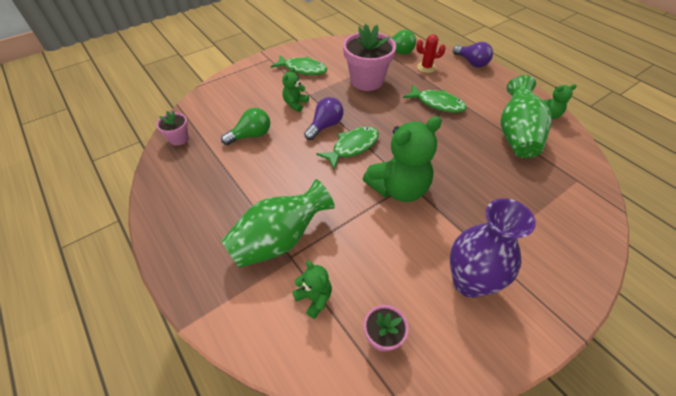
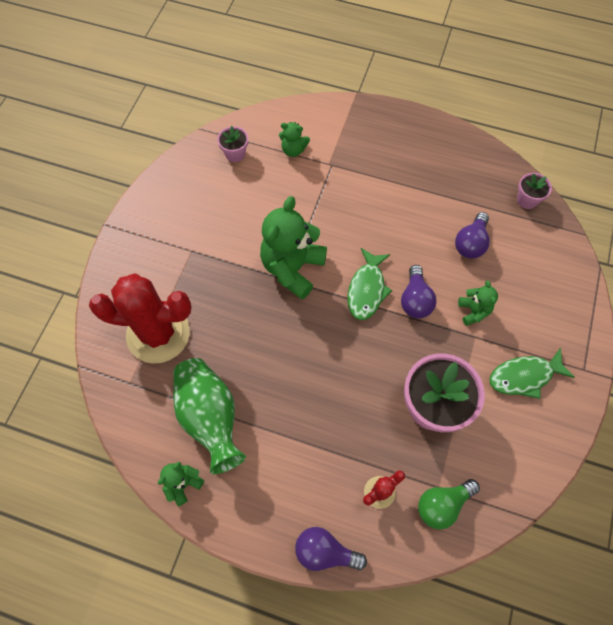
camera: 145 degrees right, 15 degrees up
green light bulb [221,108,270,145] -> purple light bulb [455,212,490,259]
green vase [222,179,335,268] -> none
green fish [403,84,467,113] -> none
purple vase [450,198,536,298] -> none
none -> red cactus [89,273,191,364]

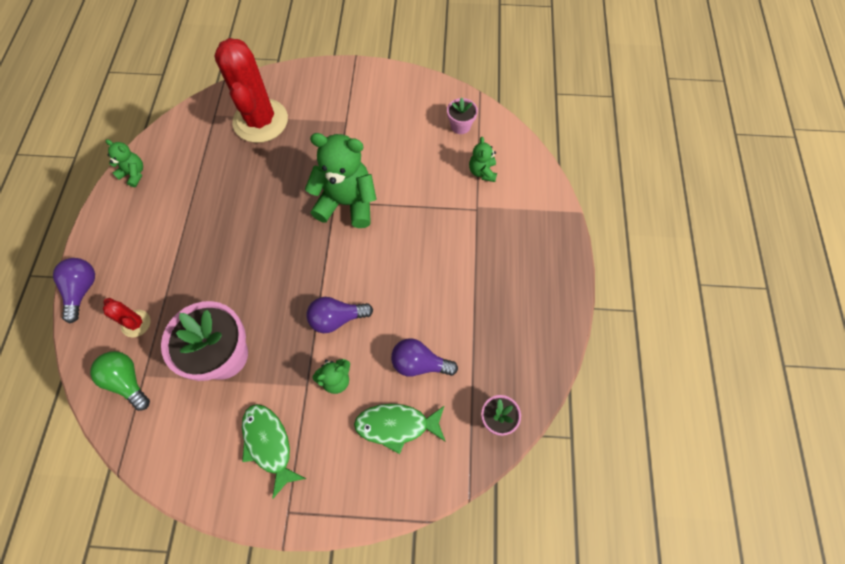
camera: 75 degrees right, 0 degrees up
green vase [173,358,246,474] -> none
green fish [347,248,392,320] -> green fish moved to [354,404,446,454]

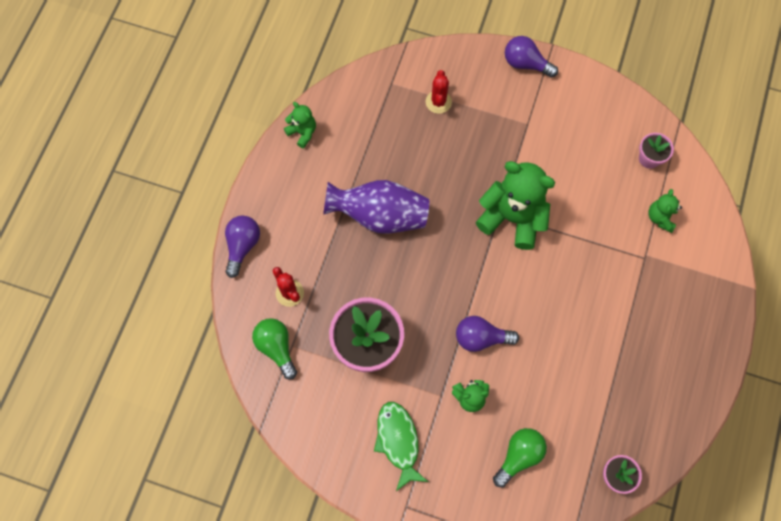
camera: 15 degrees right, 5 degrees up
red cactus [214,38,288,143] -> red cactus [426,70,452,114], size x0.45
green fish [354,404,446,454] -> green light bulb [493,428,547,487]
purple light bulb [391,338,458,377] -> purple light bulb moved to [505,36,558,78]
none -> purple vase [323,180,429,234]

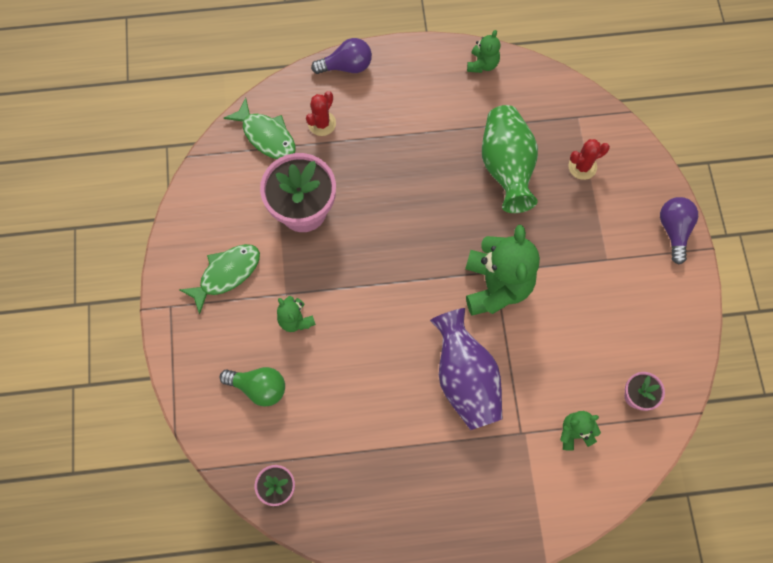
camera: 65 degrees right, 0 degrees up
green light bulb [252,318,297,380] -> green fish [224,98,295,159]
purple vase [323,180,429,234] -> purple vase moved to [430,308,503,430]
purple light bulb [456,316,519,352] -> none
none -> green vase [482,105,538,213]

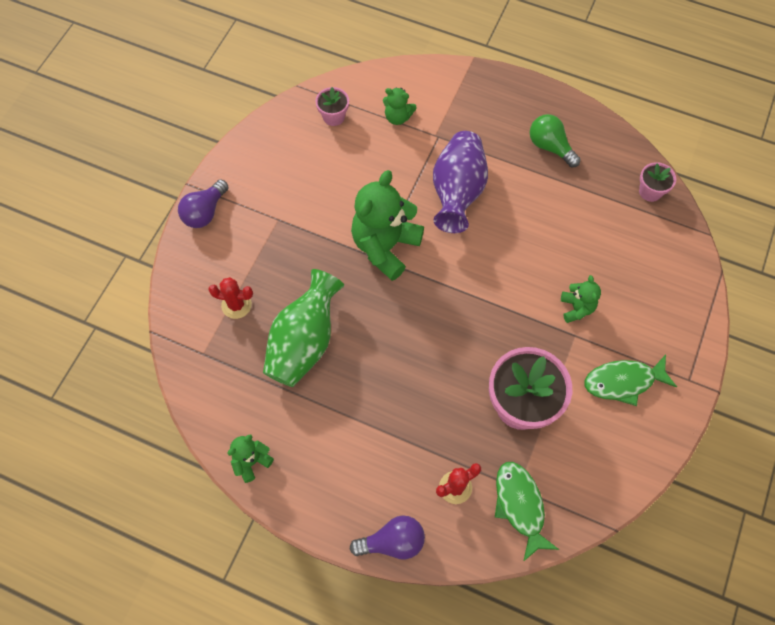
camera: 150 degrees left, 5 degrees down
green light bulb [219,367,285,407] -> green light bulb moved to [530,114,581,167]
purple light bulb [311,38,372,74] -> purple light bulb turned 150 degrees clockwise [350,515,425,559]

